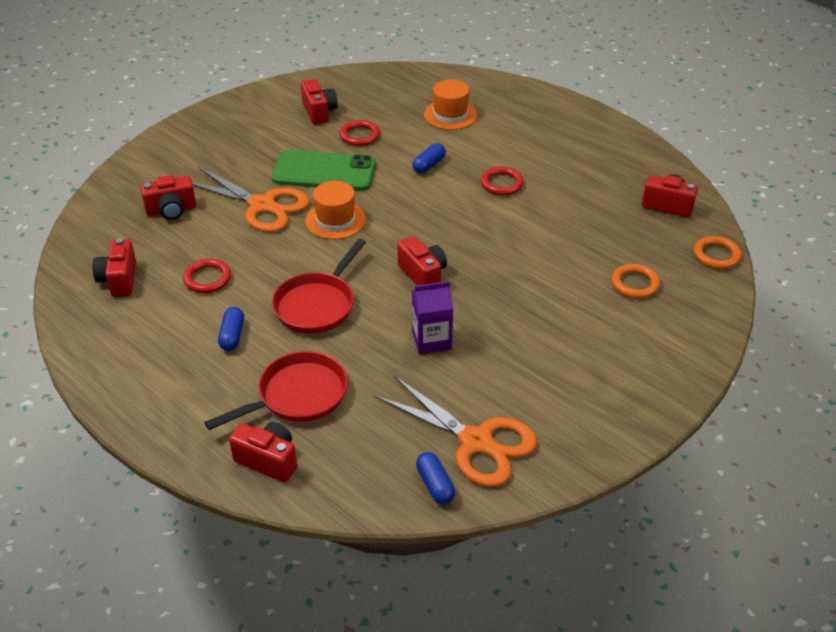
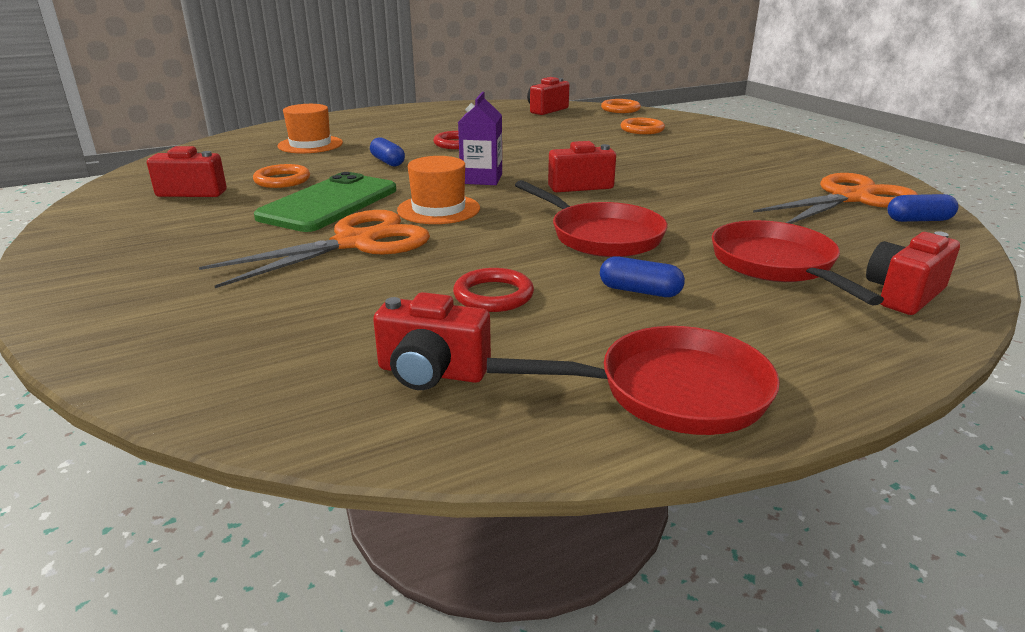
camera: 70 degrees left, 15 degrees down
red camera [140,175,196,220] -> none
red ring [340,120,380,146] -> orange ring [253,164,310,188]
purple carton [412,281,453,354] -> purple carton moved to [458,92,502,185]
none -> red pan [487,326,780,435]

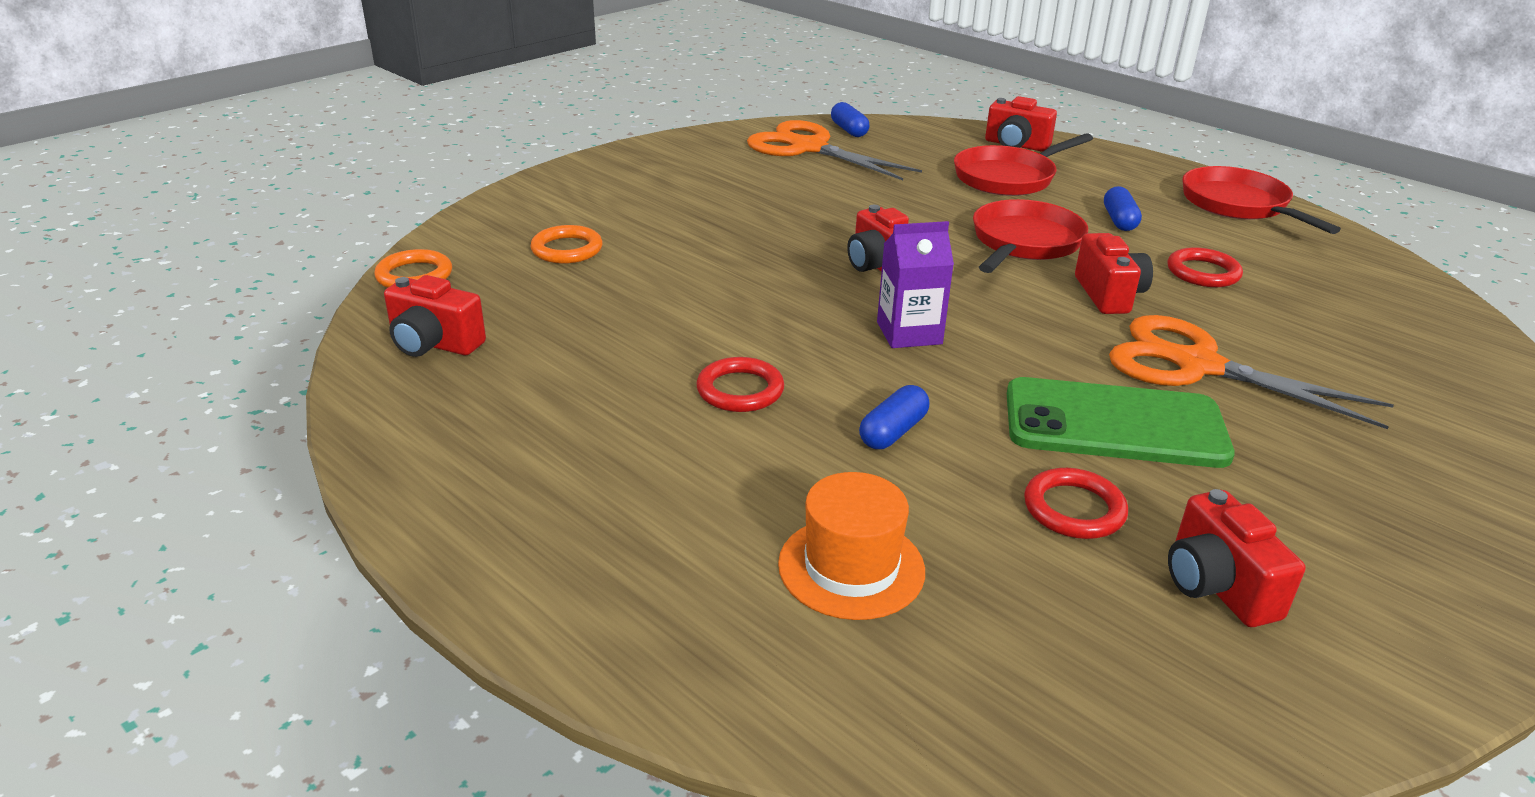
camera: 110 degrees left, 5 degrees up
orange ring [253,164,310,188] -> red ring [1024,468,1128,539]
red camera [373,292,491,390] -> red camera moved to [1075,233,1153,314]
orange hat [397,156,480,224] -> none

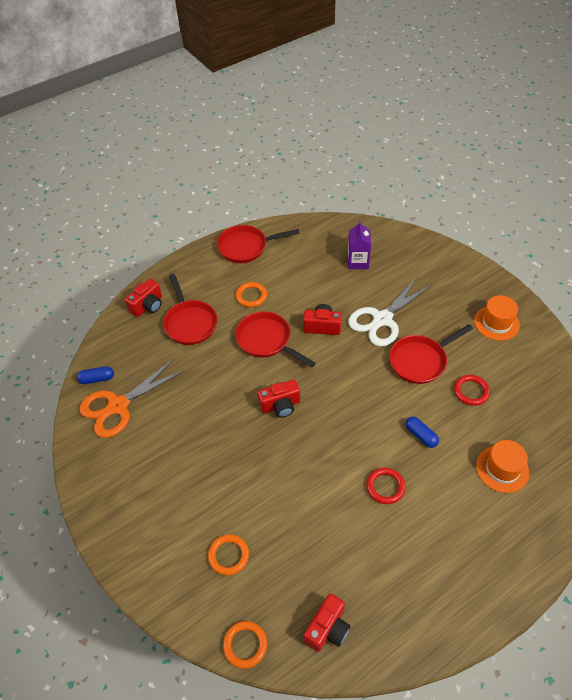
camera: 75 degrees left, 20 degrees up
purple carton [877,221,954,348] -> purple carton moved to [348,221,371,269]
green phone [1007,377,1235,468] -> red pan [389,324,473,384]
blue capsule [1104,186,1142,231] -> orange ring [236,282,267,307]
orange scissors [1109,315,1394,429] -> white scissors [348,277,432,346]
red ring [1167,247,1243,287] -> none
red camera [1168,489,1306,627] -> none
none -> orange hat [474,295,520,341]

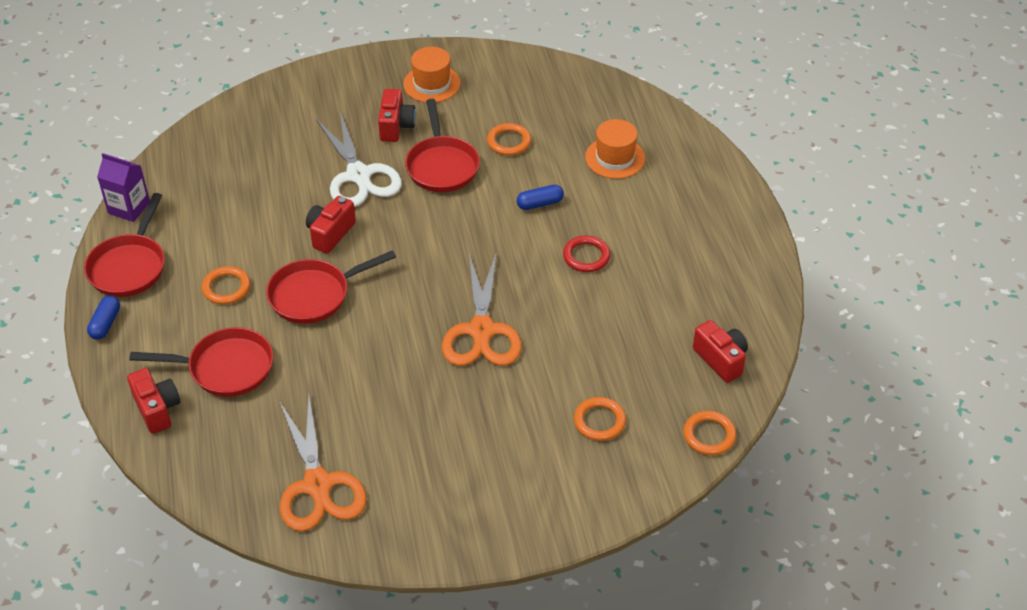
camera: 70 degrees left, 5 degrees down
blue capsule [77,366,114,384] -> blue capsule moved to [87,296,120,340]
red camera [258,380,300,418] -> red camera moved to [378,89,416,142]
purple carton [348,221,371,269] -> purple carton moved to [97,153,150,222]
red ring [454,375,490,406] -> orange ring [487,123,531,156]
none -> orange scissors [442,252,522,366]

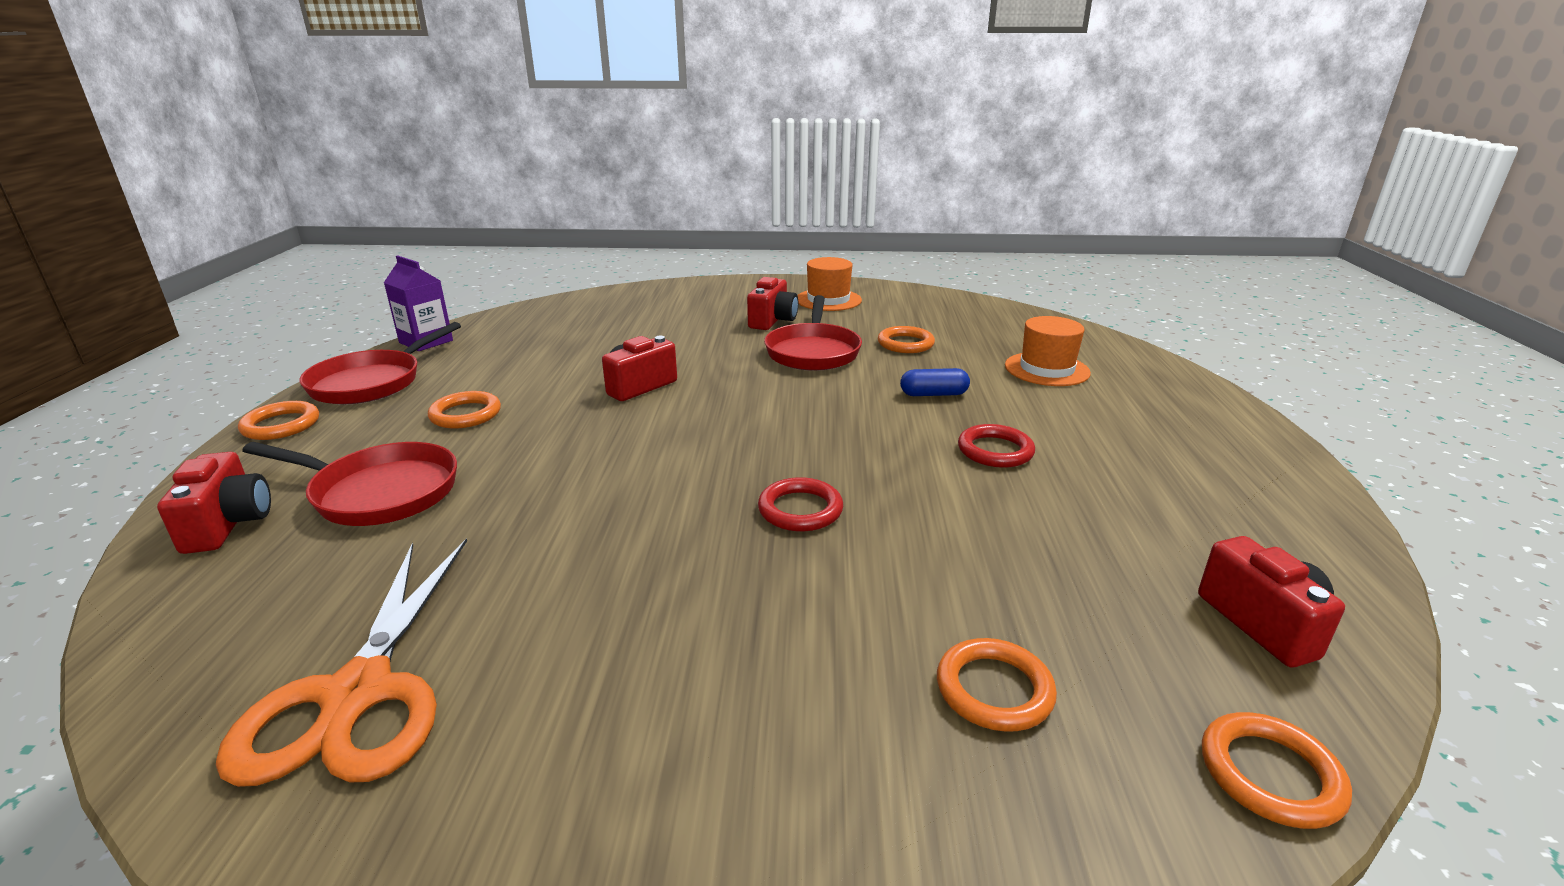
camera: 15 degrees right, 20 degrees down
blue capsule [87,296,120,340] -> orange ring [238,401,319,440]
red pan [266,250,396,324] -> none
white scissors [316,112,402,207] -> none
orange scissors [442,252,522,366] -> red ring [758,477,843,531]

